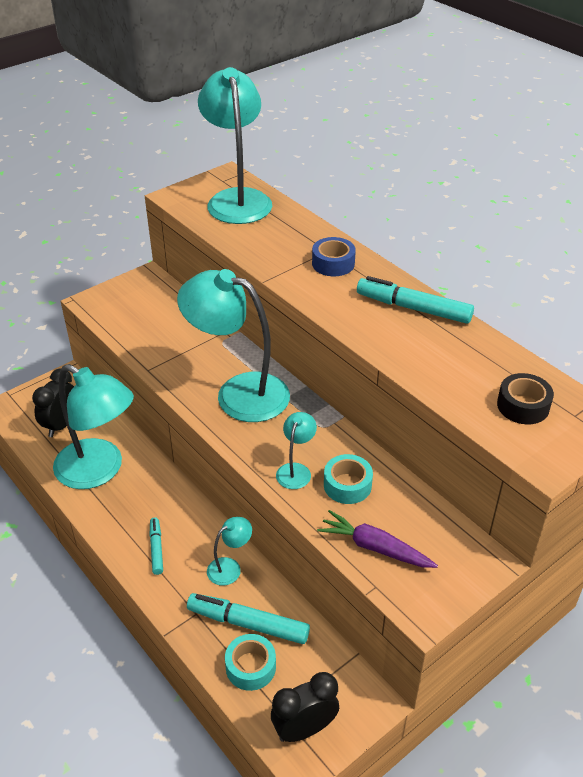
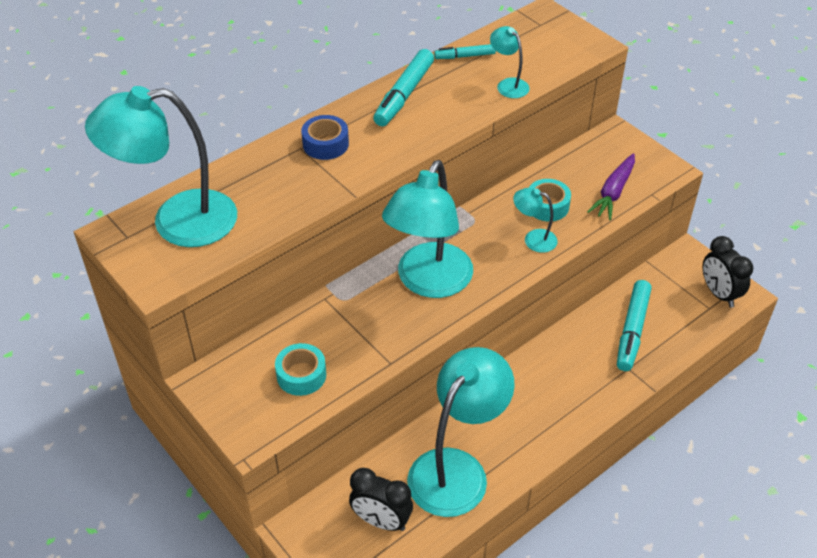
camera: 90 degrees left, 5 degrees up
turquoise marker [149,517,163,575] -> turquoise marker moved to [434,44,496,59]
turquoise lamp [207,517,252,586] -> turquoise lamp moved to [490,26,530,98]
turquoise tape [225,634,276,691] -> turquoise tape moved to [275,343,326,396]
black tape [497,373,554,424] -> none

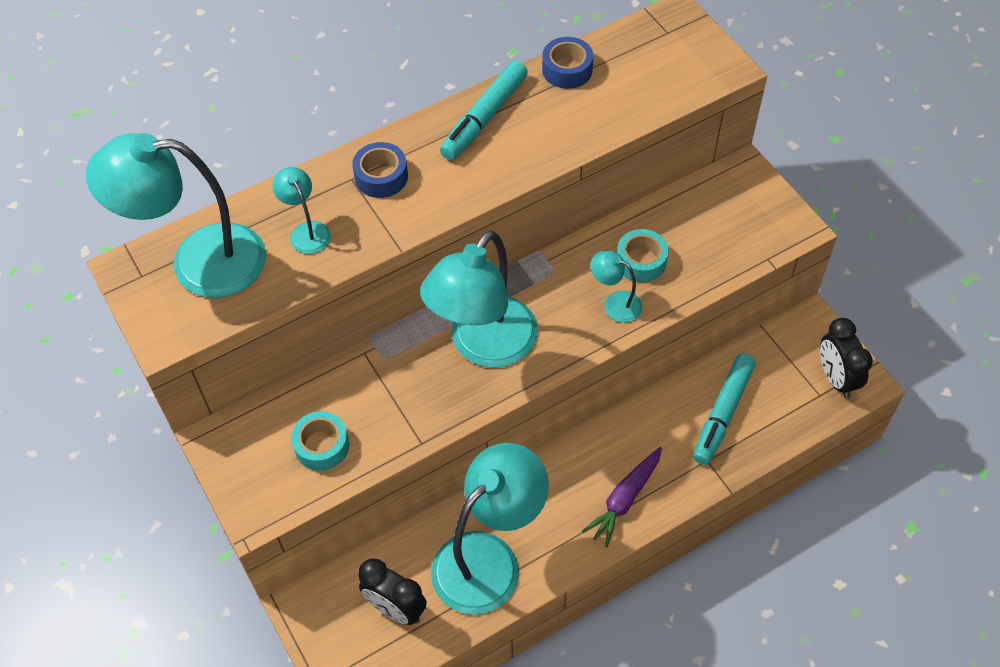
camera: 10 degrees right, 10 degrees up
turquoise marker [434,44,496,59] -> blue tape [542,37,593,89]
turquoise lamp [490,26,530,98] -> turquoise lamp moved to [272,167,331,254]
purple carrot [587,153,635,220] -> purple carrot moved to [582,447,662,548]

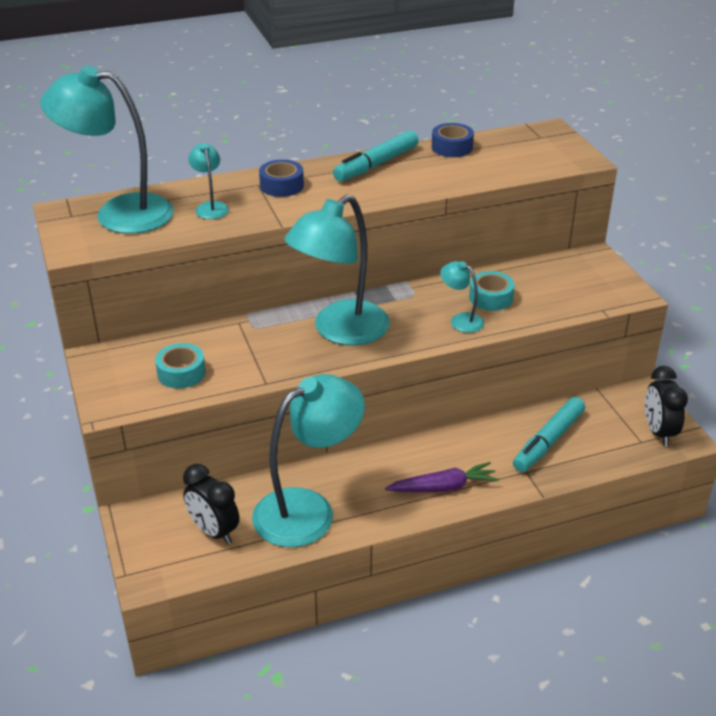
camera: 10 degrees right, 20 degrees down
purple carrot [582,447,662,548] -> purple carrot turned 150 degrees counterclockwise [385,462,499,492]

